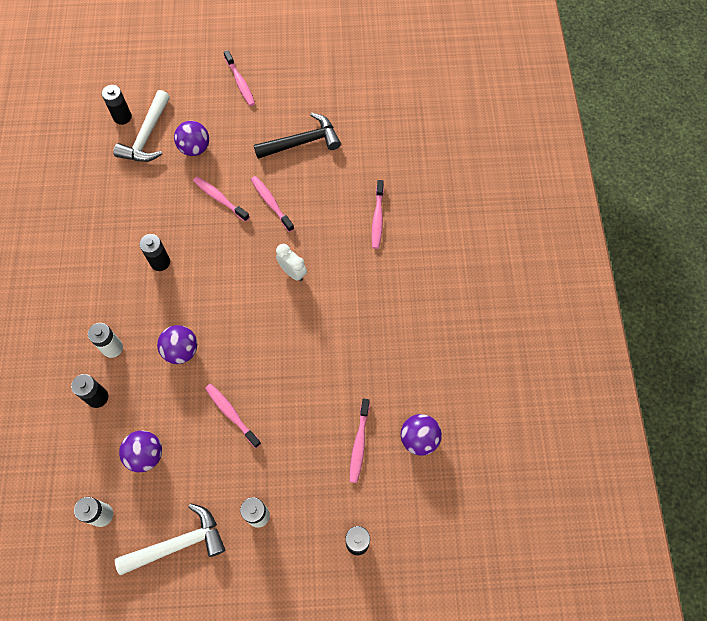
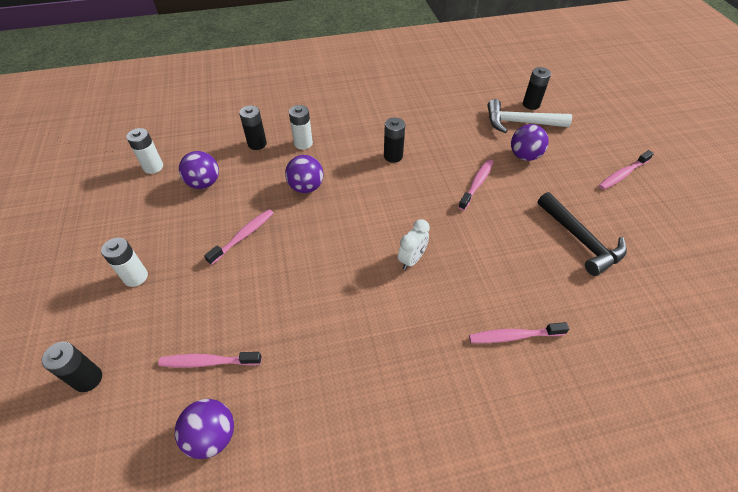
camera: 80 degrees right, 15 degrees down
white hammer [115,504,225,575] -> none
pink toothbrush [251,176,294,232] -> none

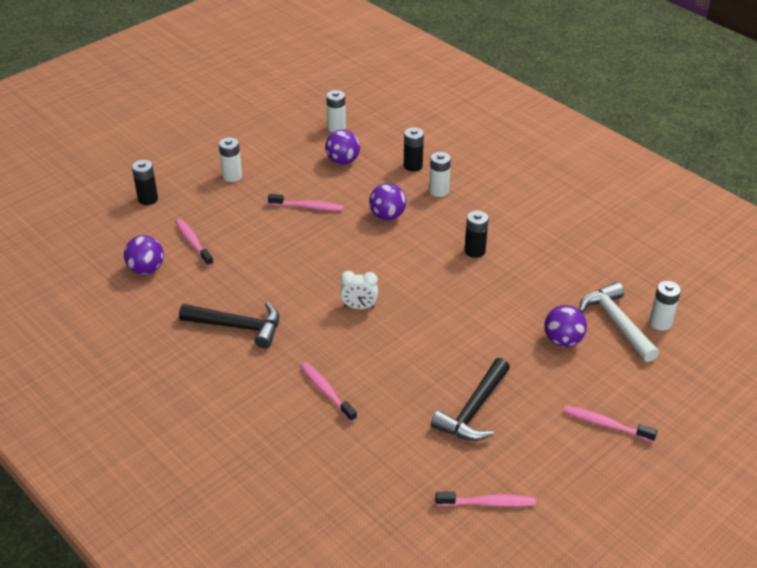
camera: 60 degrees right, 10 degrees down
pink toothbrush [458,159,494,210] -> pink toothbrush moved to [435,492,536,507]
black battery [523,67,551,110] -> white battery [649,281,681,331]
none -> black hammer [179,302,279,349]

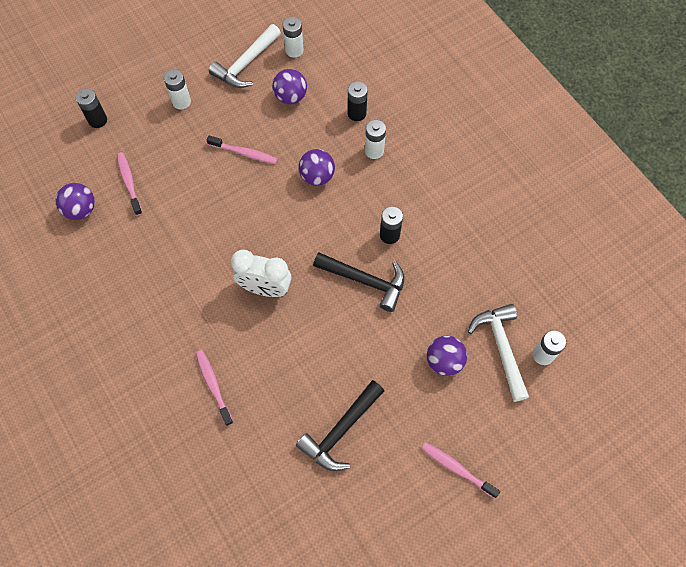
camera: 10 degrees right, 25 degrees up
black hammer [179,302,279,349] -> black hammer moved to [313,252,405,312]
white clock [340,271,378,309] -> white clock [231,250,291,297], size x1.58
pink toothbrush [435,492,536,507] -> none
none -> white hammer [209,24,281,88]

